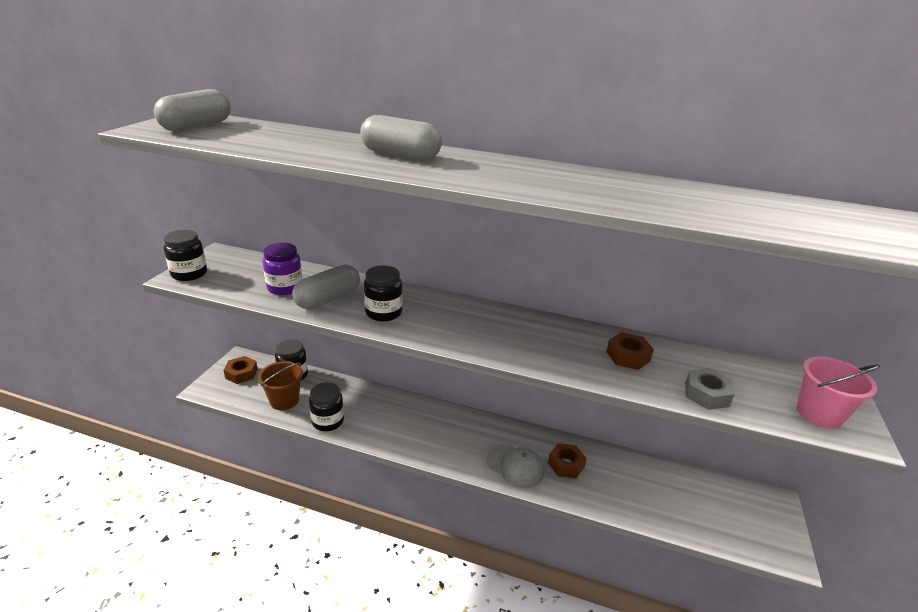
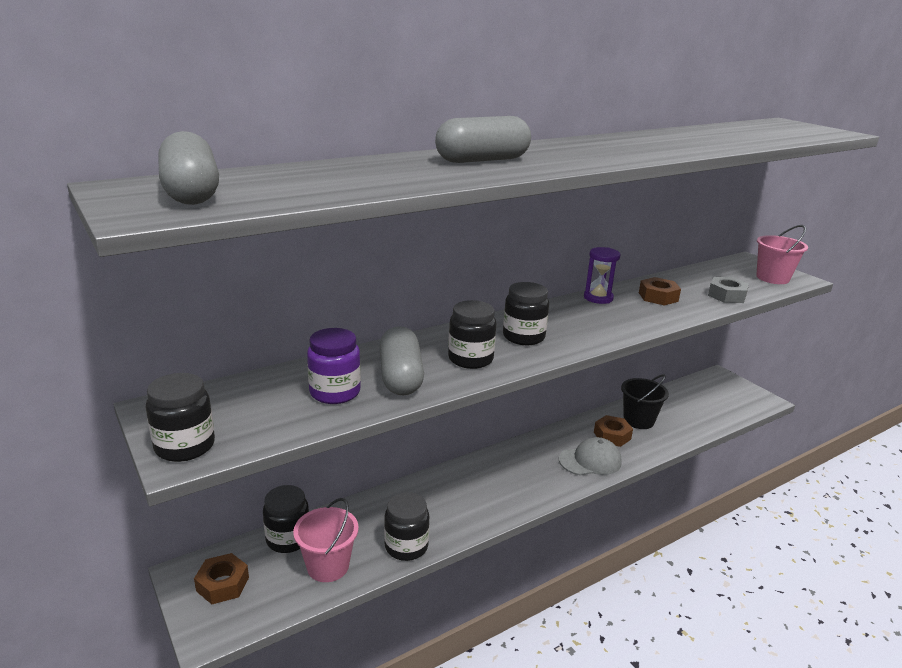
camera: 50 degrees left, 5 degrees down
brown bucket [258,361,303,410] -> pink bucket [293,498,359,582]
none -> black jar [503,282,549,345]
none -> purple hourglass [584,247,621,304]
none -> black bucket [621,375,669,429]

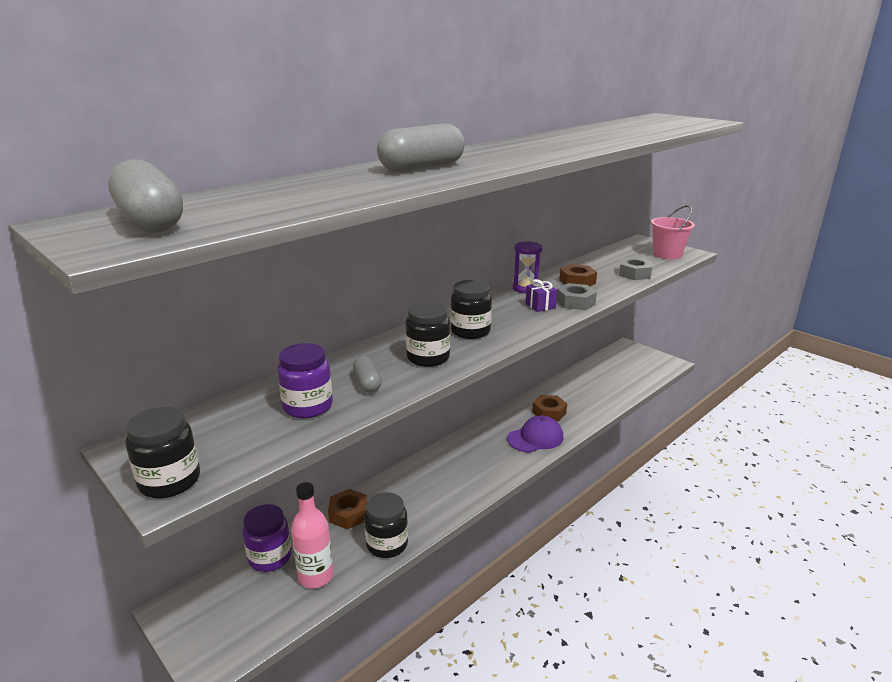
camera: 10 degrees left, 0 degrees up
brown nut [194,553,249,604] -> brown nut moved to [328,489,368,529]
black jar [263,485,309,553] -> purple jar [242,504,292,572]
pink bucket [293,498,359,582] -> pink bottle [291,482,333,589]
grey capsule [379,326,424,395] -> grey capsule [353,356,382,393], size x0.56
grey cap [559,437,622,475] -> purple cap [507,415,563,453]
black bucket [621,375,669,429] -> none
none -> purple gift [526,279,557,312]
none -> grey nut [556,283,597,310]

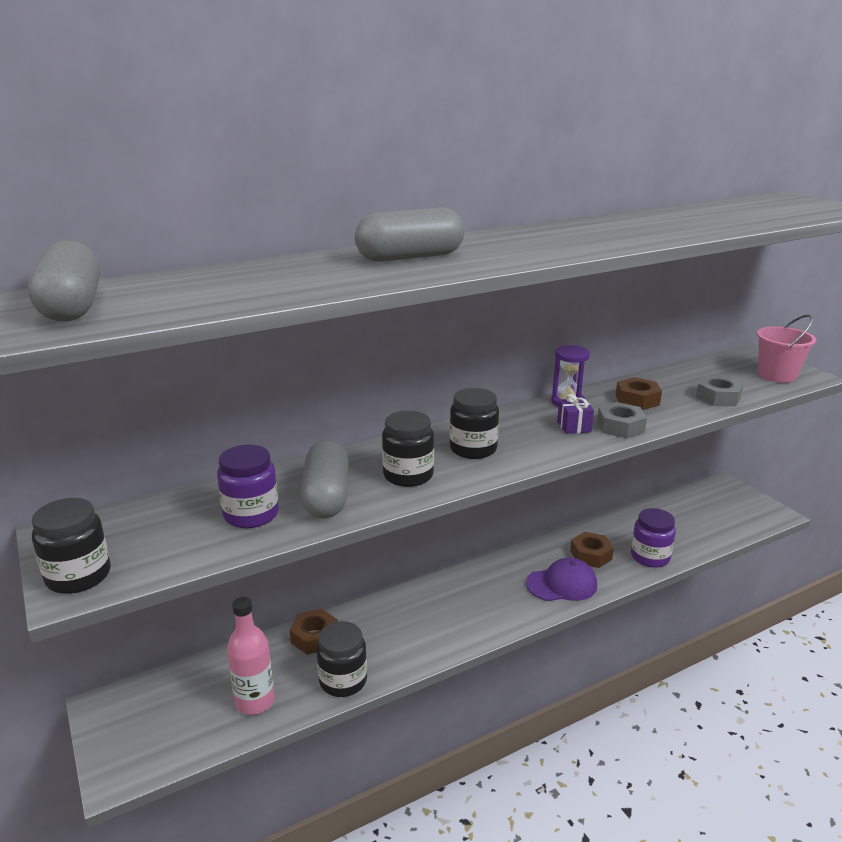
camera: 15 degrees right, 0 degrees up
purple jar [242,504,292,572] -> purple jar moved to [631,508,676,568]
grey capsule [353,356,382,393] -> grey capsule [300,440,349,519], size x1.78

